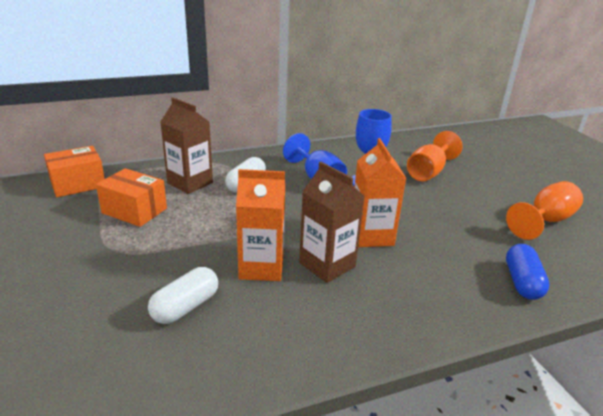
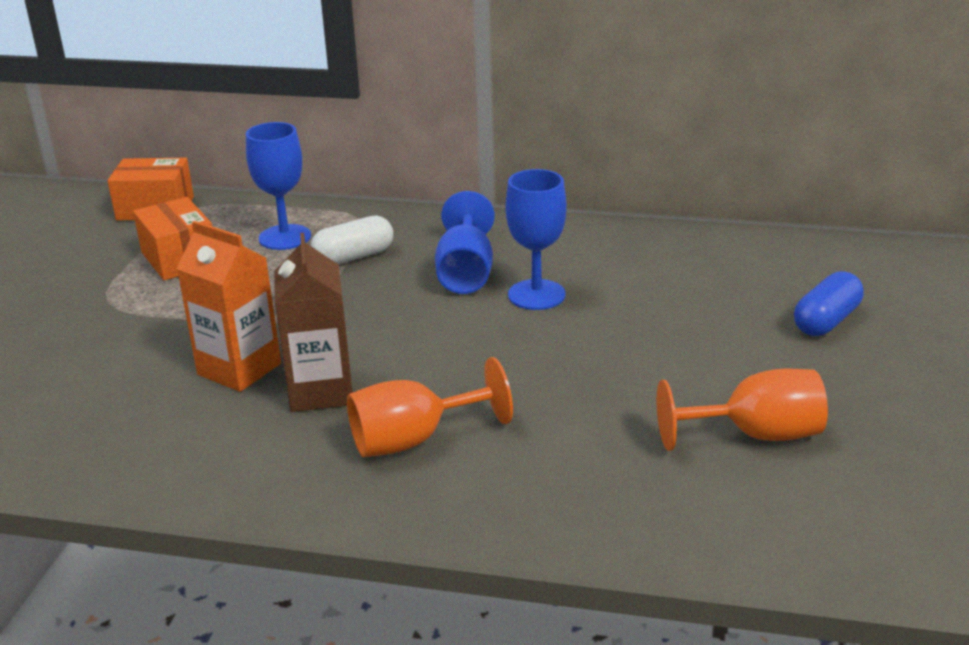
camera: 35 degrees right, 0 degrees up
white capsule [148,267,218,324] -> none
brown carton [160,97,213,194] -> blue goblet [246,122,311,250]
orange carton [354,138,406,247] -> none
orange goblet [407,131,462,181] -> orange goblet moved to [347,357,513,457]
blue capsule [506,244,549,300] -> blue capsule moved to [794,271,864,336]

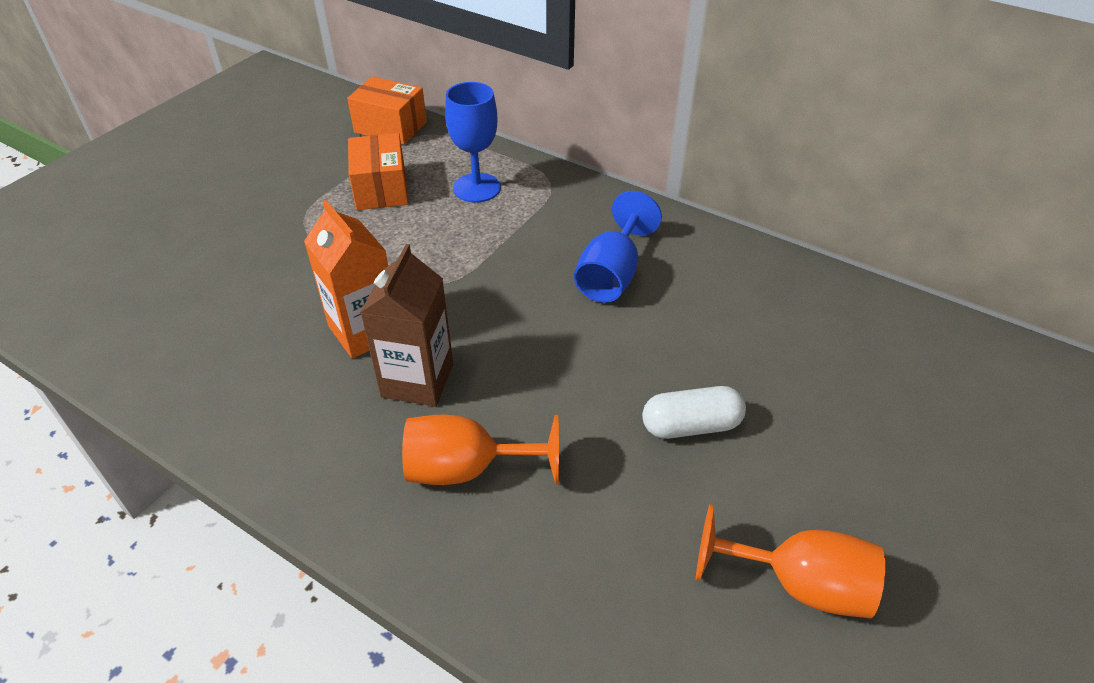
camera: 20 degrees right, 15 degrees up
white capsule [311,215,393,264] -> white capsule moved to [642,386,746,439]
blue goblet [506,169,567,310] -> none
blue capsule [794,271,864,336] -> none

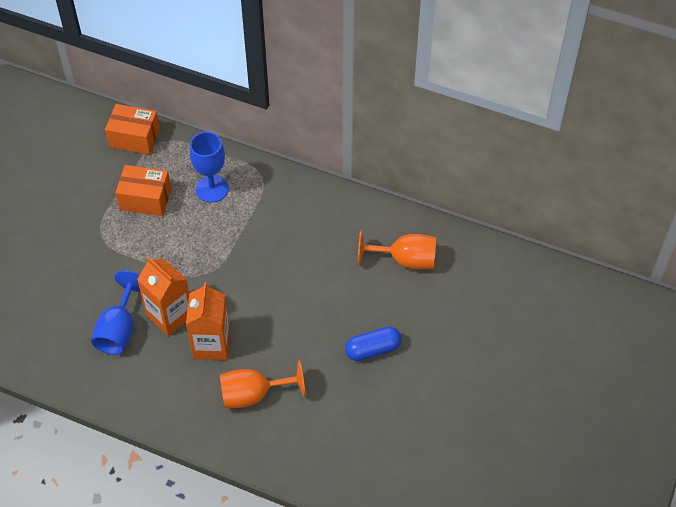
camera: 10 degrees left, 10 degrees up
orange box [348,133,408,210] -> orange box turned 60 degrees counterclockwise [115,165,171,216]
brown carton [360,244,453,406] -> orange carton [186,282,230,360]
blue goblet [574,191,662,303] -> blue goblet moved to [91,270,140,355]
white capsule [642,386,746,439] -> blue capsule [345,326,402,361]
orange goblet [696,504,885,618] -> orange goblet moved to [358,230,436,269]

